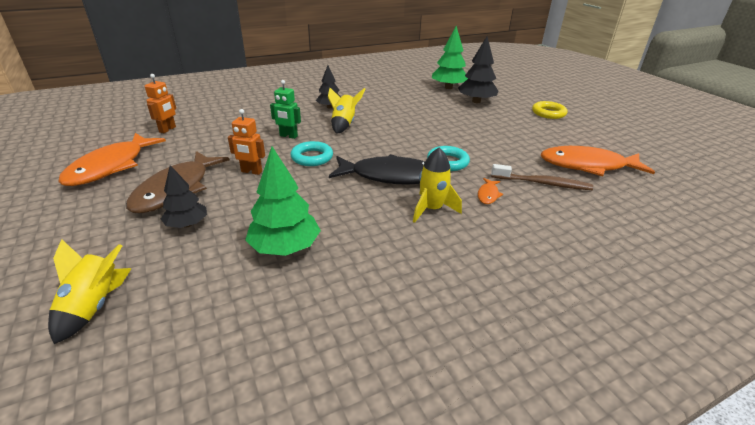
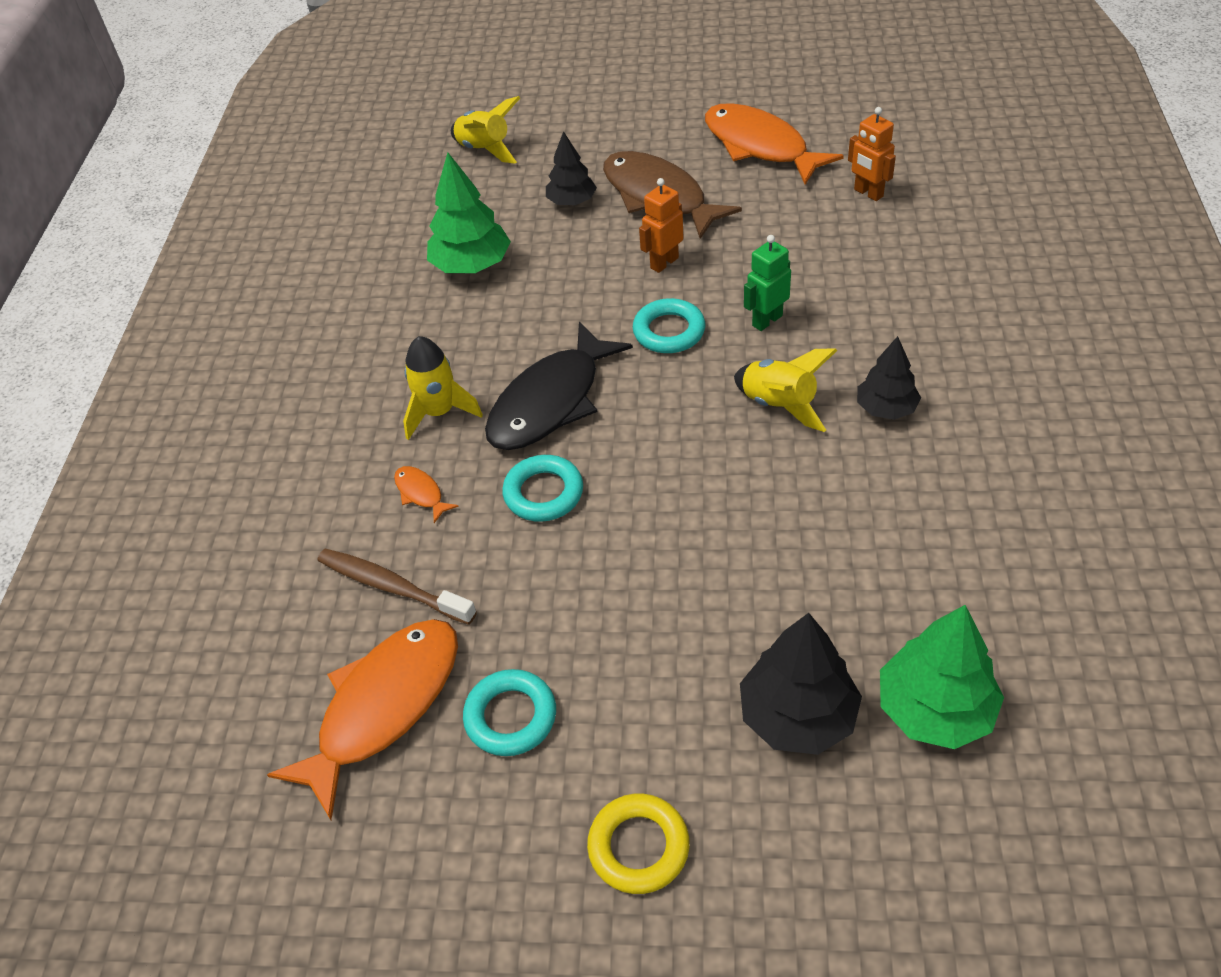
camera: 125 degrees right, 15 degrees up
brown toothbrush [491,164,593,190] -> brown toothbrush turned 75 degrees clockwise [318,549,477,625]
none -> turquoise ring [463,669,556,756]

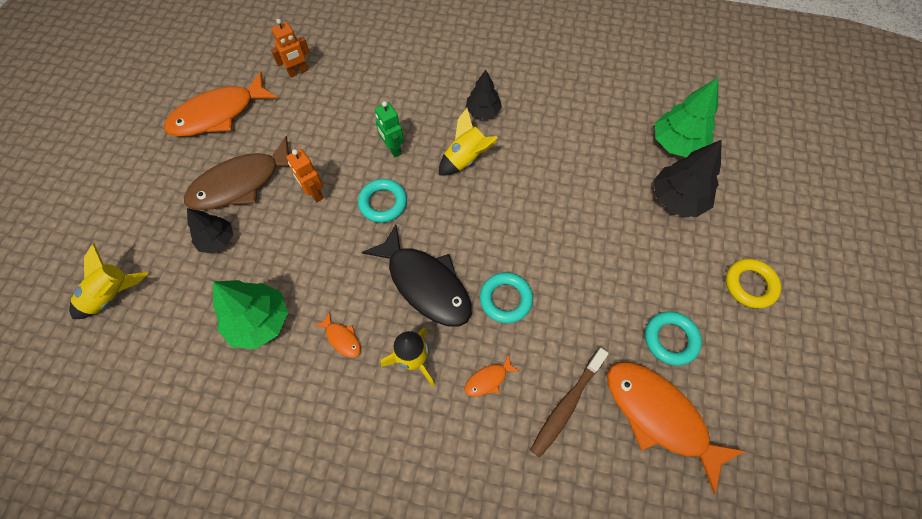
camera: 85 degrees left, 15 degrees up
none -> orange fish [314,311,361,358]

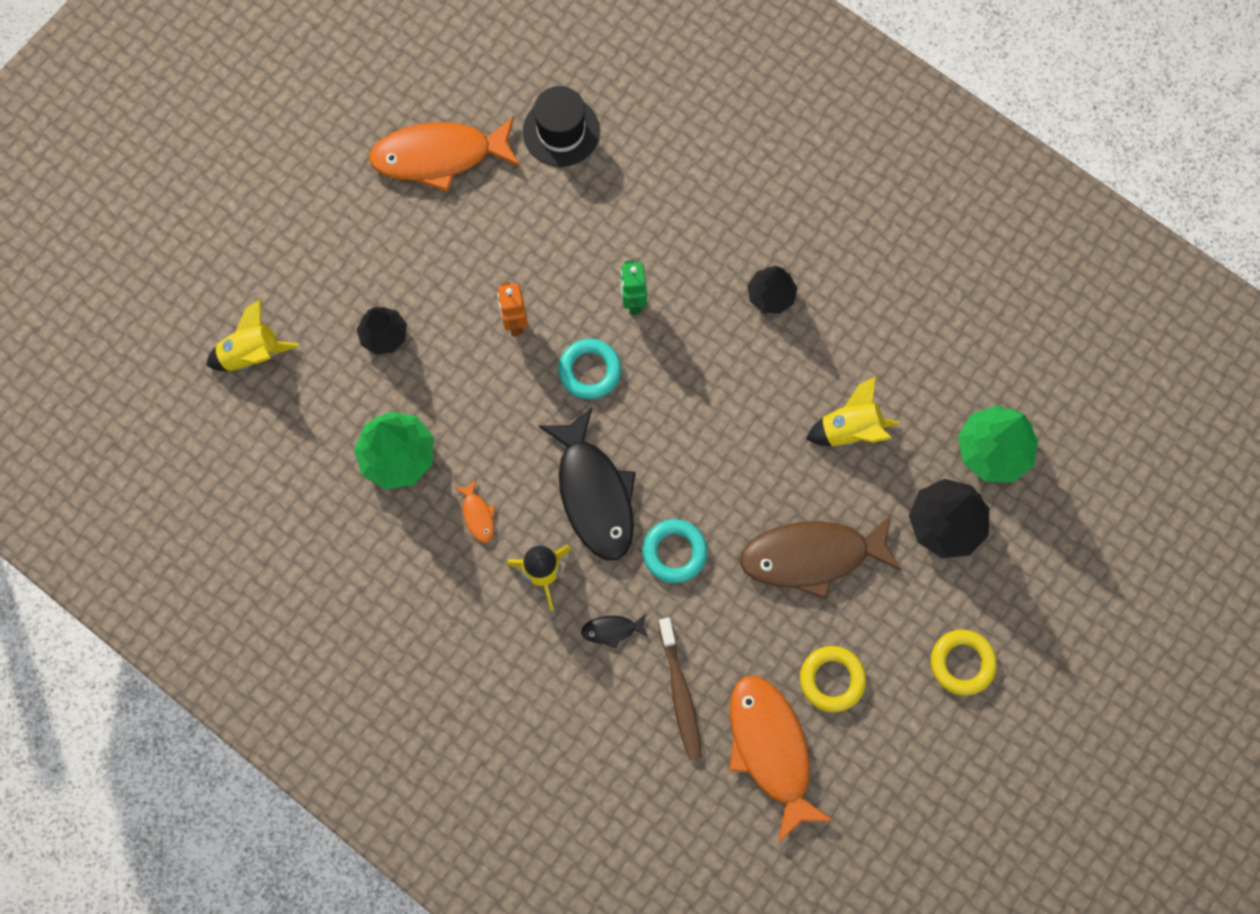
camera: 25 degrees right, 10 degrees up
brown fish [184,136,289,210] -> brown fish moved to [740,515,902,600]
orange robot [271,19,310,78] -> black hat [523,86,600,167]
yellow rocket [439,108,498,175] -> yellow rocket moved to [806,376,899,446]
orange fish [465,354,520,397] -> black fish [581,614,648,649]
brown toothbrush [531,348,609,458] -> brown toothbrush turned 75 degrees counterclockwise [658,617,702,761]
turquoise ring [645,311,702,366] -> yellow ring [800,646,866,712]

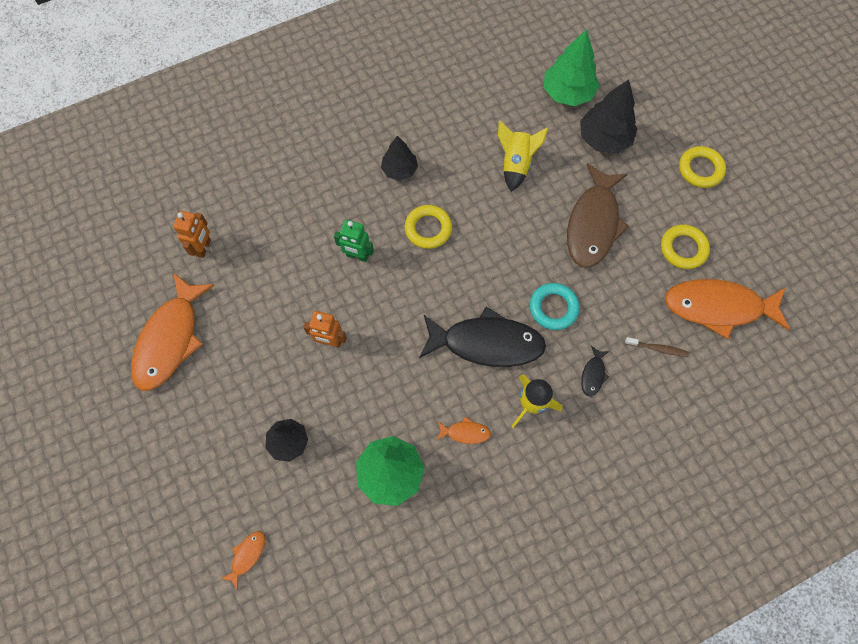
camera: 65 degrees left, 5 degrees down
yellow rocket [206,299,299,371] -> orange fish [220,531,265,590]
black hat [523,86,600,167] -> orange robot [173,211,211,258]
turquoise ring [558,339,621,399] -> none
brown toothbrush [658,617,702,761] -> brown toothbrush [625,337,689,357], size x0.58
none -> yellow ring [405,205,452,249]

